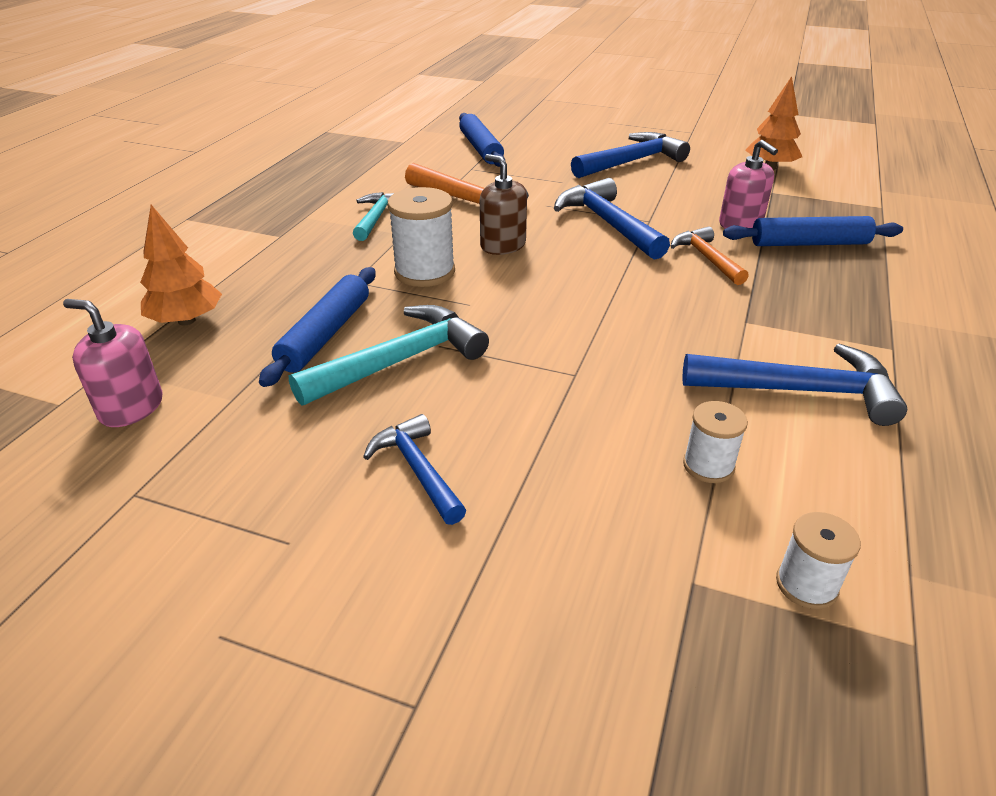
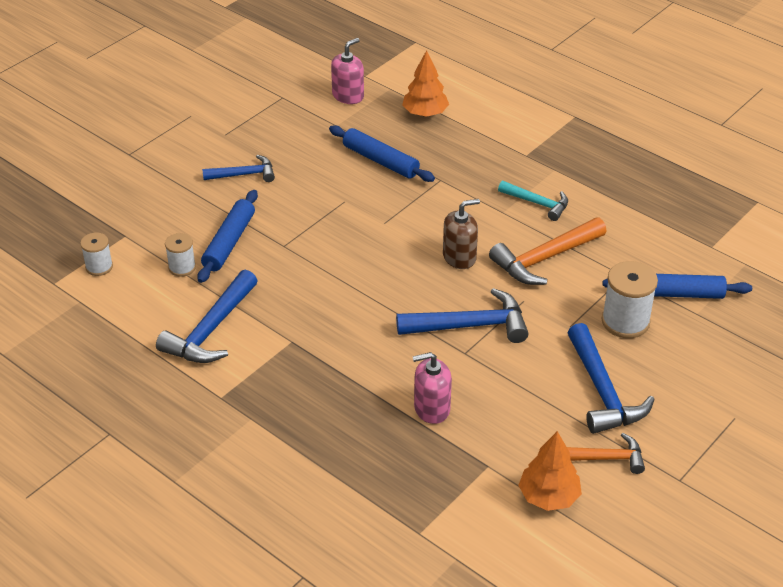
camera: 110 degrees right, 5 degrees up
turquoise hammer [289,305,489,406] -> none
white spool [388,187,455,287] -> white spool moved to [602,261,658,338]
orange hammer [671,226,749,285] -> orange hammer moved to [567,433,645,474]
blue rolling pin [723,216,903,246] -> blue rolling pin moved to [197,190,258,283]

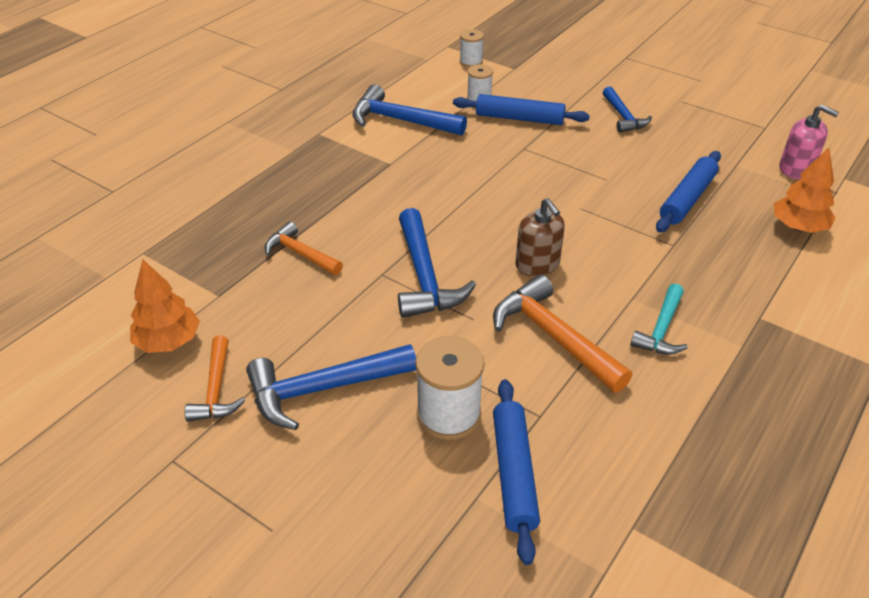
camera: 85 degrees right, 0 degrees up
pink soap dispenser [412,352,452,424] -> orange hammer [265,222,343,275]

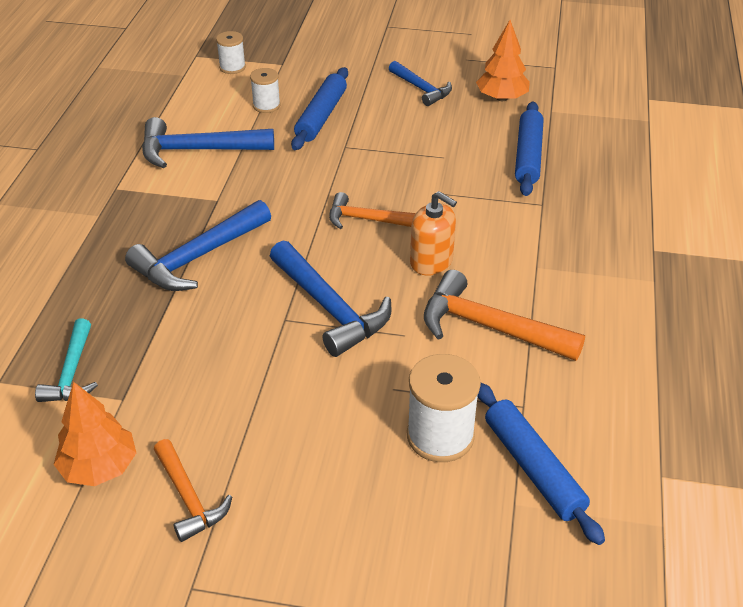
camera: 25 degrees left, 0 degrees up
blue hammer [246,344,416,430] -> blue hammer moved to [125,200,271,291]
orange hammer [265,222,343,275] -> orange hammer moved to [329,192,416,229]
blue rolling pin [453,94,590,125] -> blue rolling pin turned 60 degrees counterclockwise [291,67,348,150]
brown soap dispenser [515,198,565,277] -> orange soap dispenser [410,191,457,276]
turquoise hammer [631,284,688,355] -> turquoise hammer moved to [35,319,98,402]
orange tree [774,148,836,233] -> orange tree moved to [476,20,530,101]
pink soap dispenser [779,104,839,179] -> none

